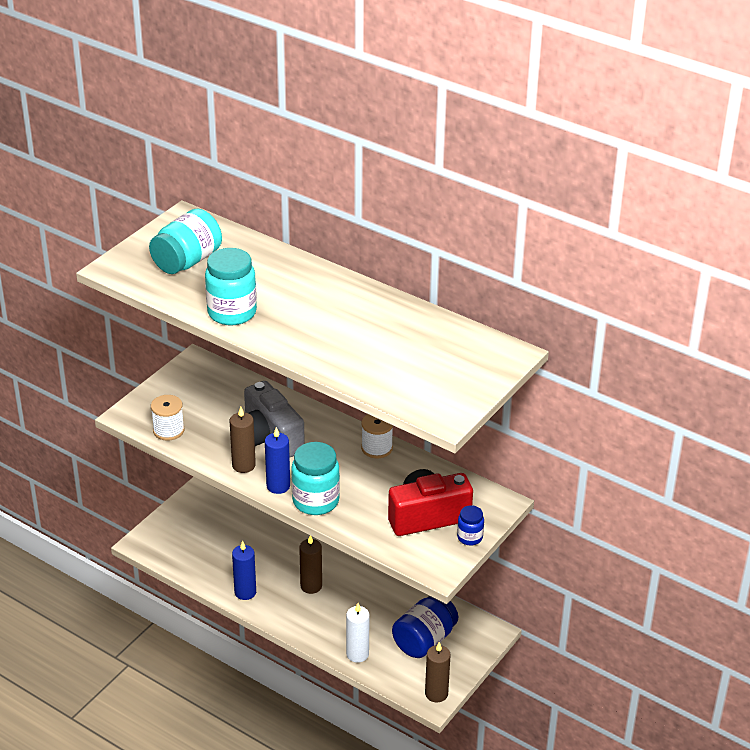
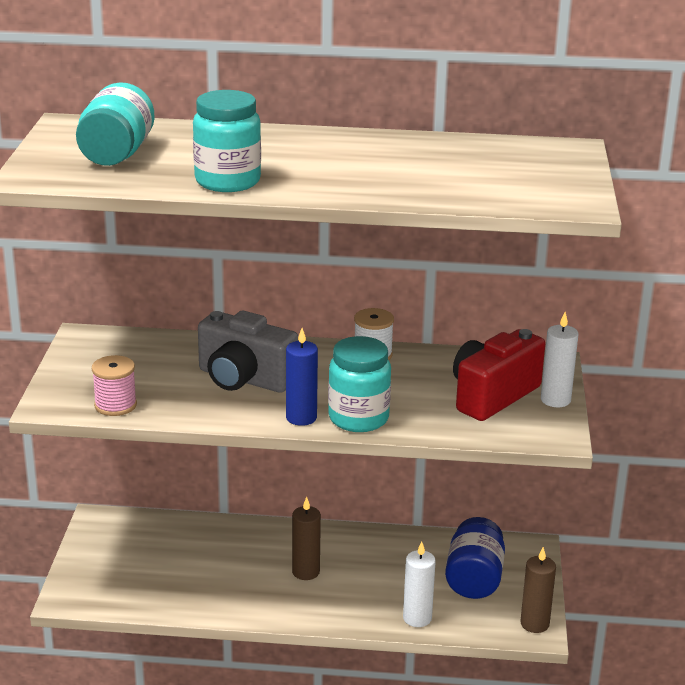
camera: 30 degrees left, 10 degrees down
white spool [151,395,184,441] -> pink spool [92,355,137,416]
brown candle [230,407,256,473] -> none
blue candle [232,541,256,600] -> none
blue jar [457,505,484,545] -> white candle [541,312,578,408]

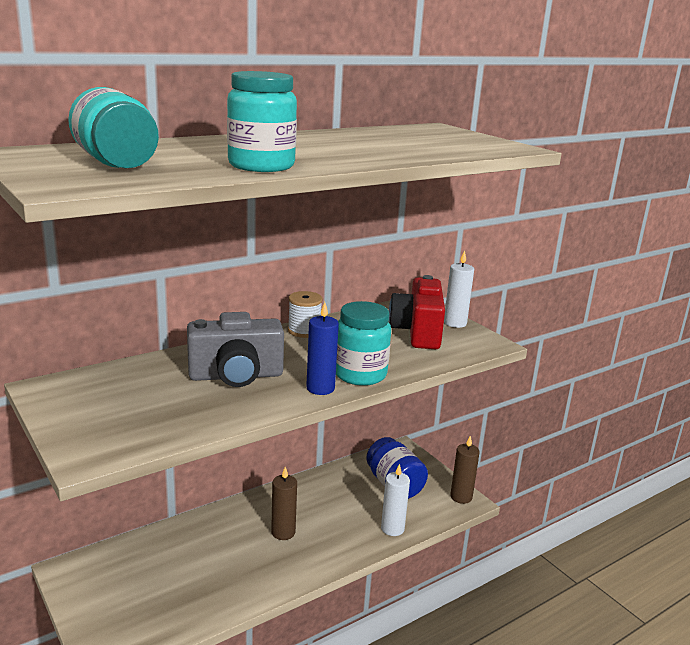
camera: 40 degrees left, 5 degrees down
pink spool [92,355,137,416] -> none

